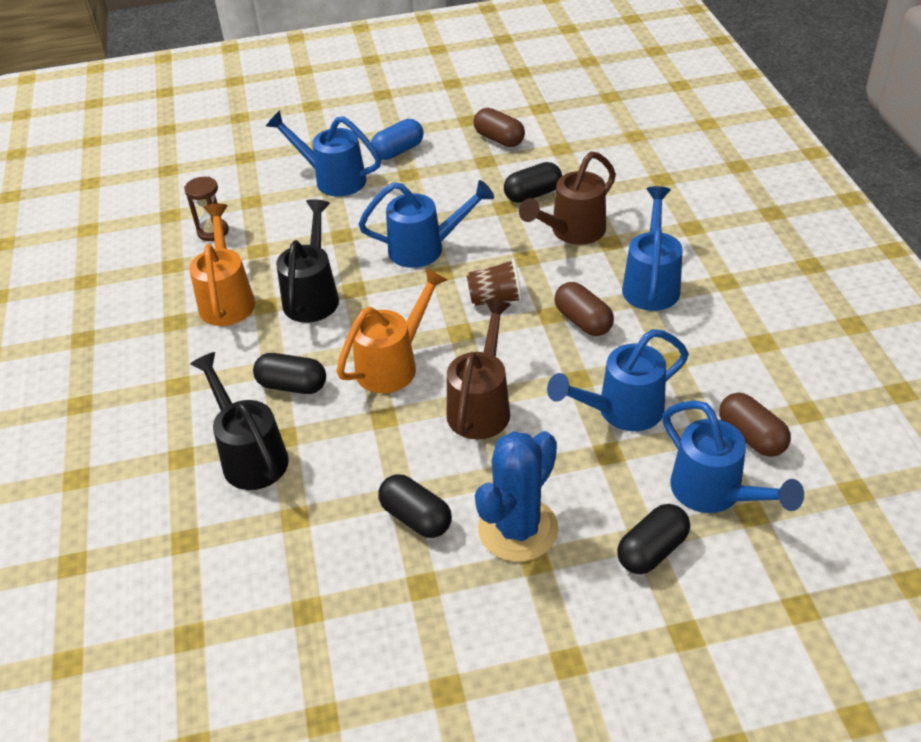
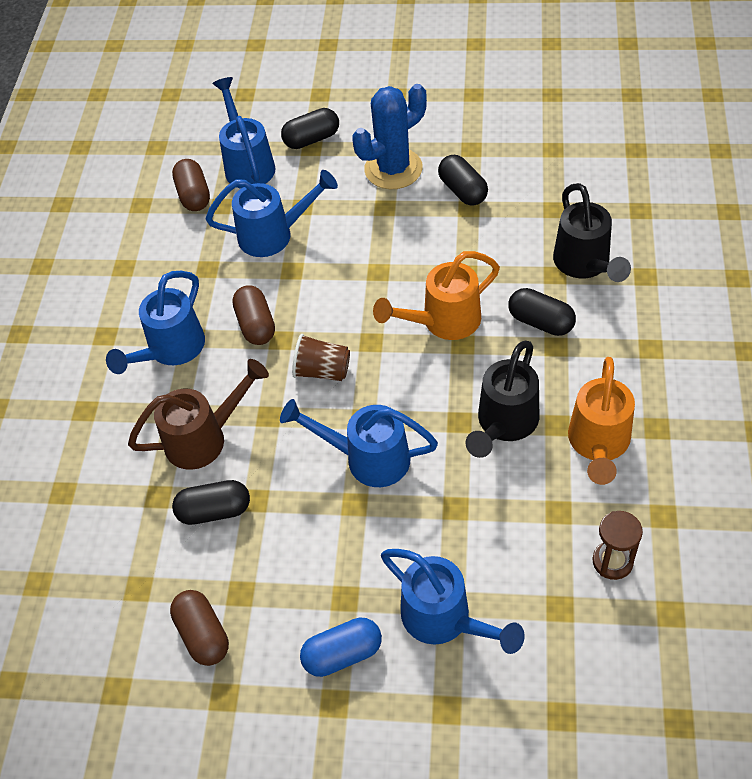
camera: 160 degrees left, 10 degrees up
brown watering can [447,299,511,440] -> none

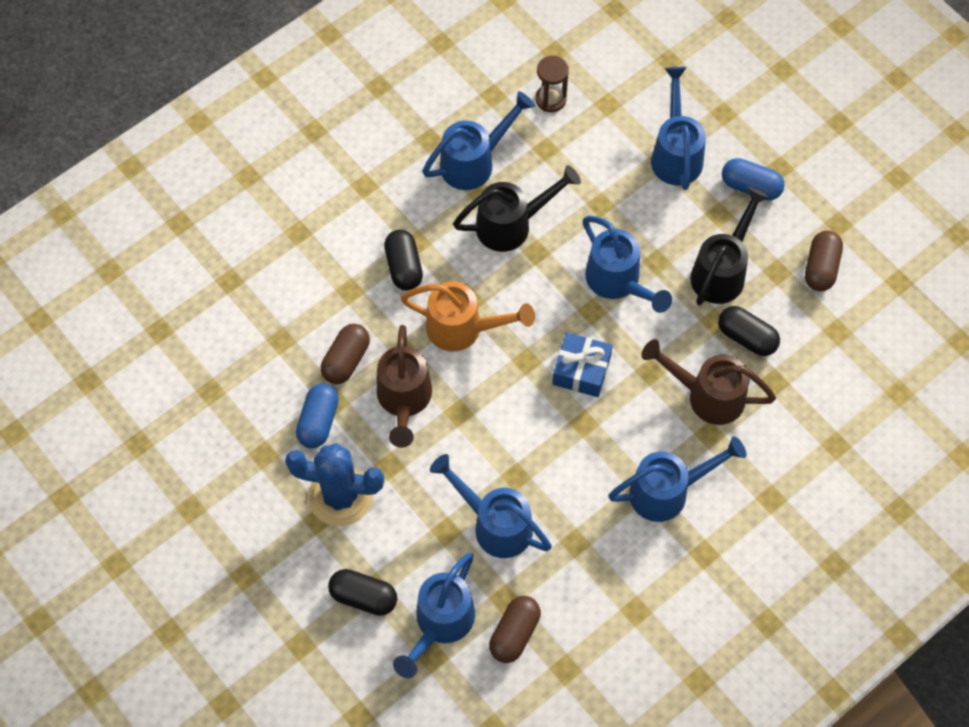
camera: 140 degrees left, 10 degrees up
brown capsule [232,285,275,345] -> brown capsule moved to [321,324,370,384]
brown cup [292,334,350,381] -> blue gift [552,332,613,397]
black capsule [438,155,488,206] -> blue capsule [296,384,339,448]
black watering can [553,183,631,282] -> black watering can moved to [690,187,769,306]
orange watering can [568,357,635,485] -> blue watering can [422,91,535,190]
none -> brown watering can [377,325,432,448]

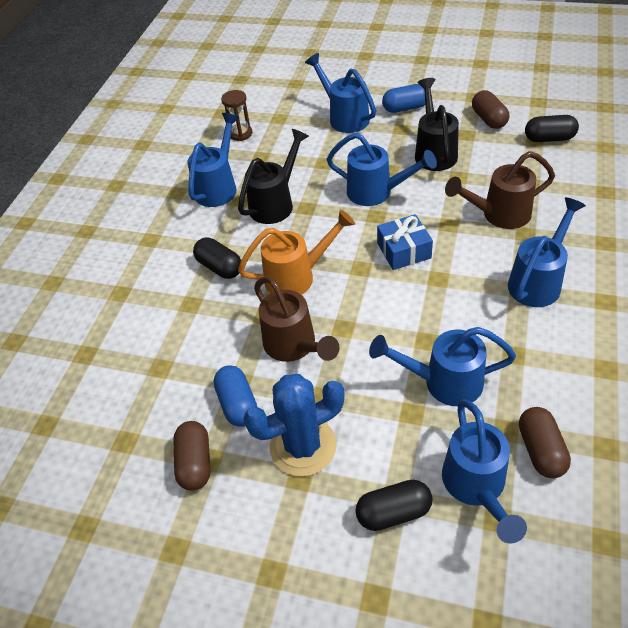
camera: 30 degrees left, 15 degrees down
brown capsule [321,324,370,384] -> brown capsule moved to [173,421,211,491]
black capsule [718,306,780,356] -> black capsule moved to [525,115,579,142]

